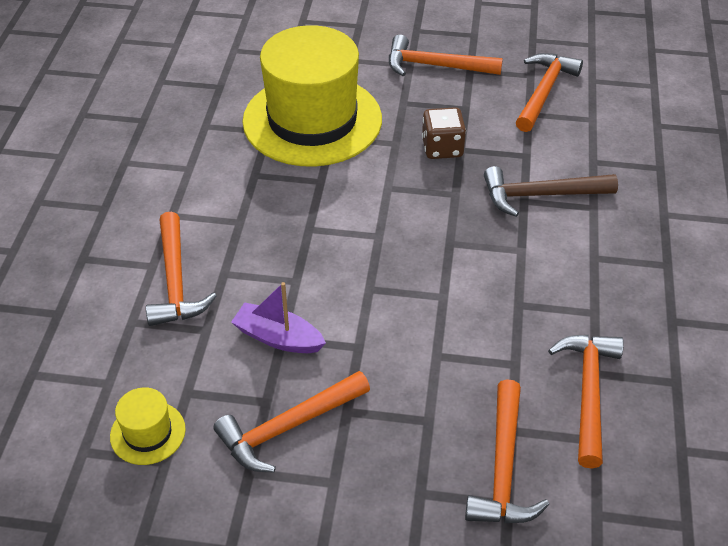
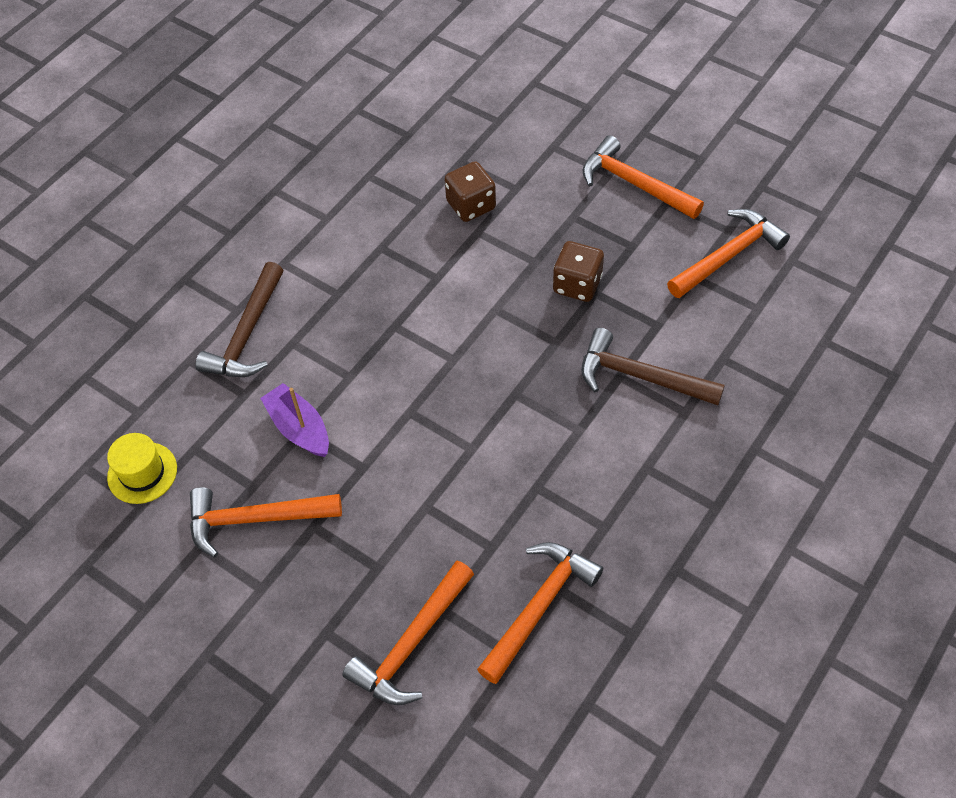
camera: 30 degrees right, 10 degrees up
orange hammer [146,212,217,326] -> brown hammer [196,262,283,377]
yellow hat [243,25,382,167] -> brown dice [444,161,496,222]

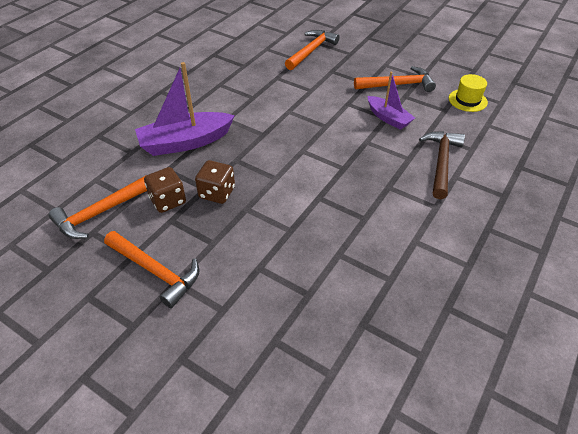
camera: 175 degrees right, 10 degrees down
brown dice [444,161,496,222] -> brown dice moved to [144,167,186,213]
orange hammer [477,542,603,684] -> none
brown hammer [581,328,725,405] -> purple boat [135,62,235,156]

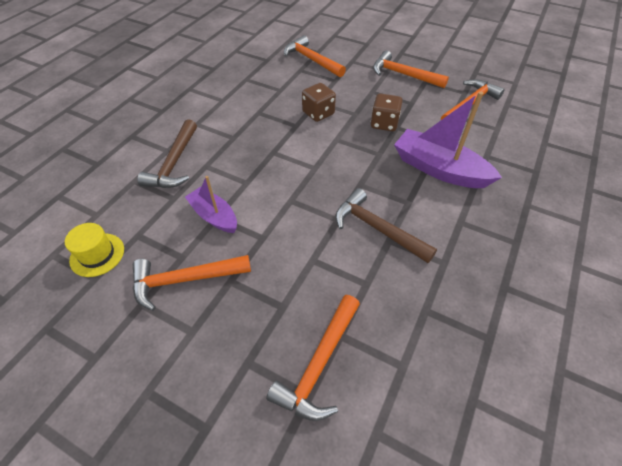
camera: 175 degrees right, 5 degrees up
purple boat [135,62,235,156] -> purple boat turned 120 degrees counterclockwise [394,91,502,188]
brown dice [144,167,186,213] -> brown dice moved to [302,83,336,122]
none -> orange hammer [284,35,346,77]
none -> brown hammer [335,188,437,263]

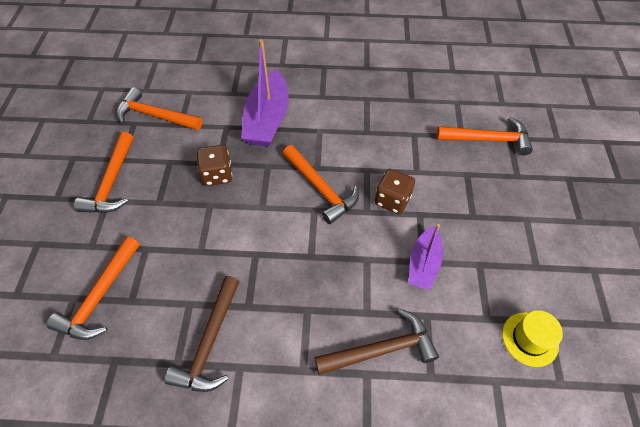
camera: 115 degrees left, 5 degrees up
orange hammer [133,255,251,311] -> orange hammer moved to [283,145,359,224]
brown dice [302,83,336,122] -> brown dice moved to [375,169,415,214]
brown hammer [335,188,437,263] -> brown hammer moved to [164,276,240,392]

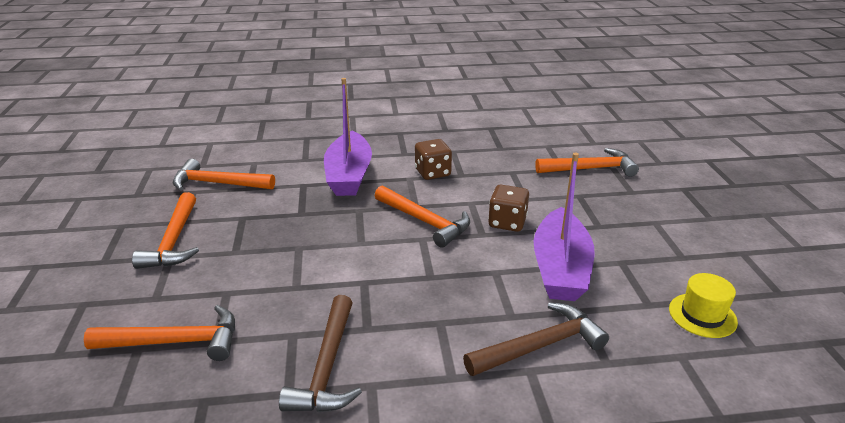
camera: 10 degrees left, 25 degrees down
orange hammer [47,236,140,340] -> orange hammer turned 105 degrees counterclockwise [84,305,235,361]
brown dice [197,145,232,186] -> brown dice moved to [415,139,452,180]
purple boat [409,224,443,290] -> purple boat [534,153,595,301], size x1.66

